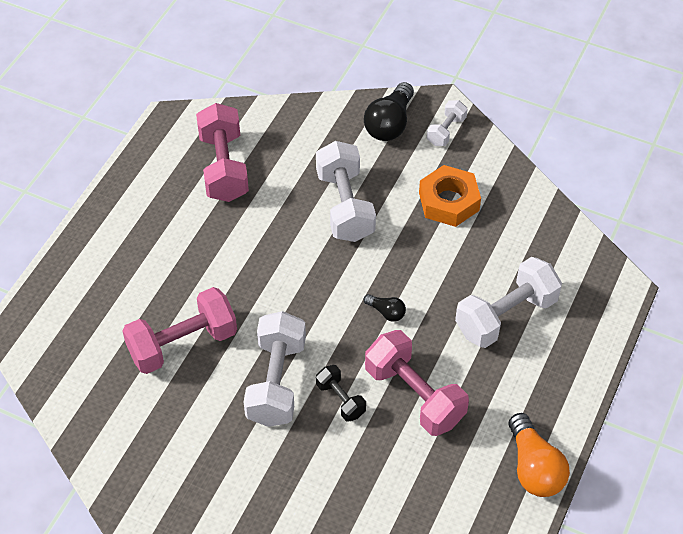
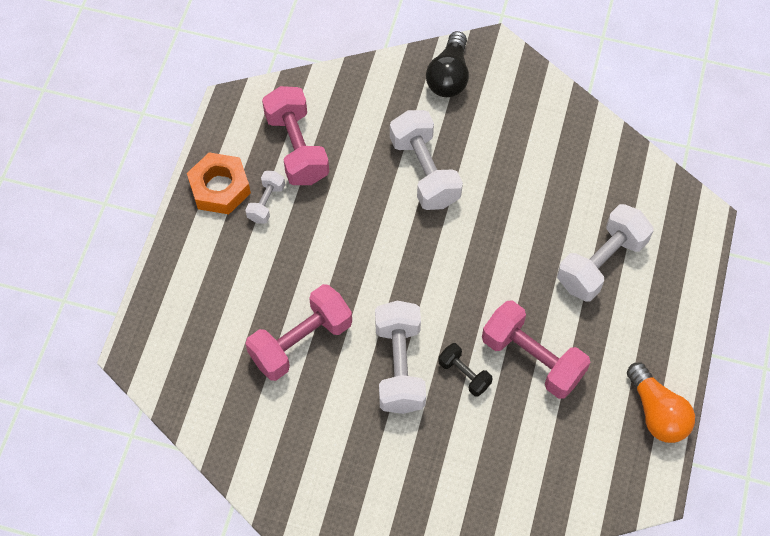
camera: 10 degrees left, 10 degrees up
black light bulb [364,294,406,322] -> none
orange nut [419,165,481,227] -> orange nut moved to [187,152,251,214]
white dumbbell [427,100,467,146] -> white dumbbell moved to [245,171,285,224]

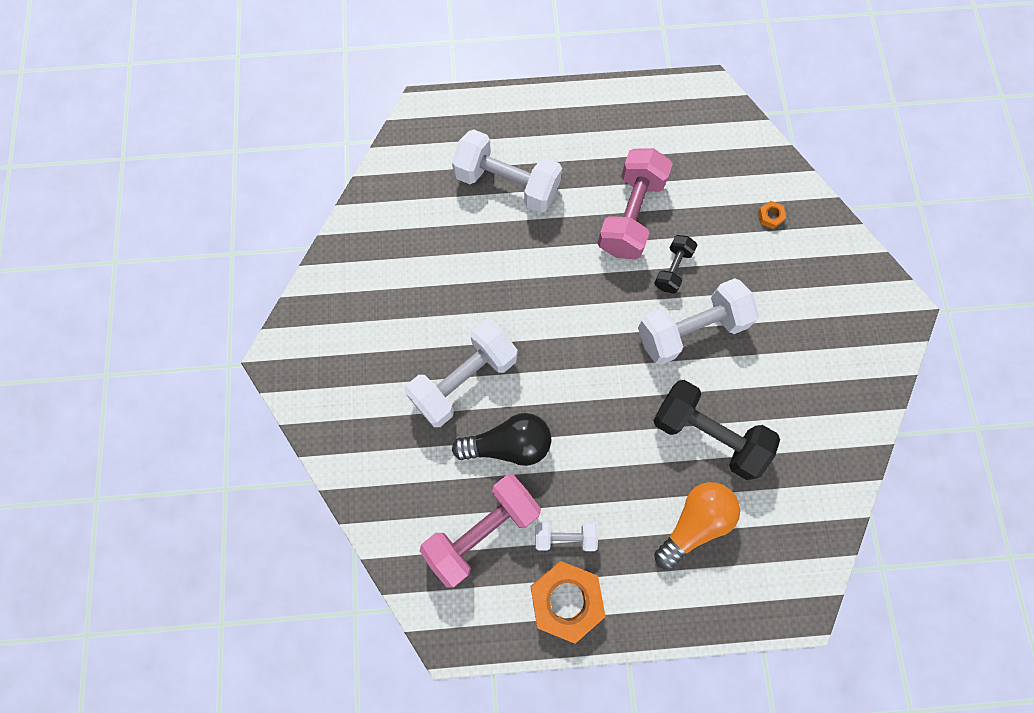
camera: 110 degrees left, 10 degrees up
pink dumbbell [246,284,352,381] -> black dumbbell [653,380,780,480]
black light bulb [426,31,469,97] -> black light bulb moved to [452,413,551,466]
orange light bulb [627,363,695,443] -> orange light bulb moved to [654,482,740,570]
none -> orange nut [758,201,786,229]

